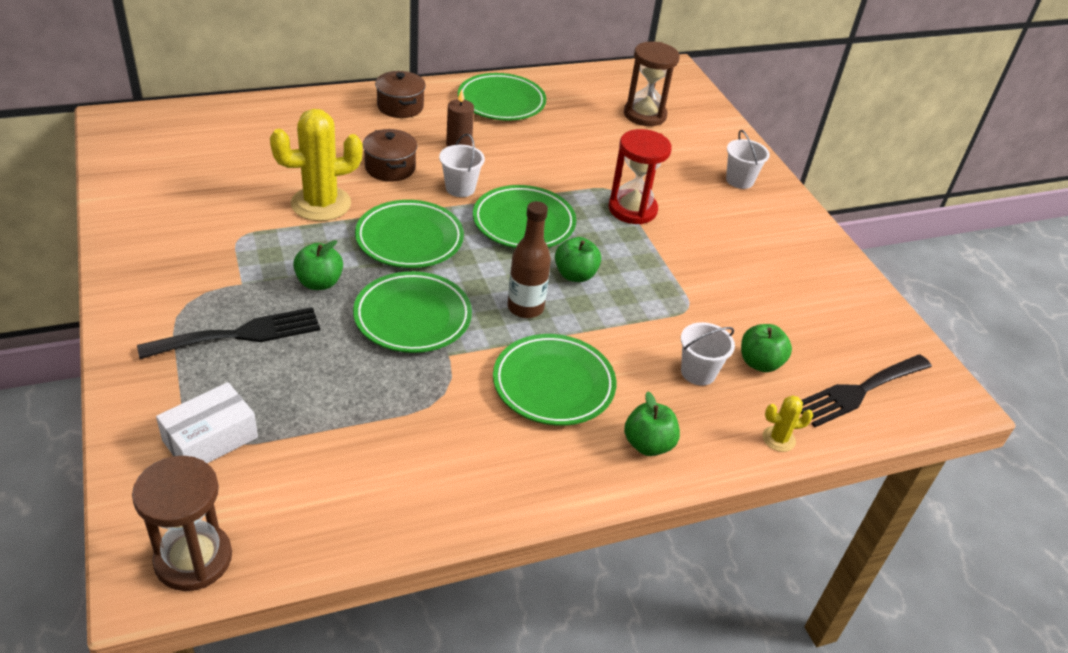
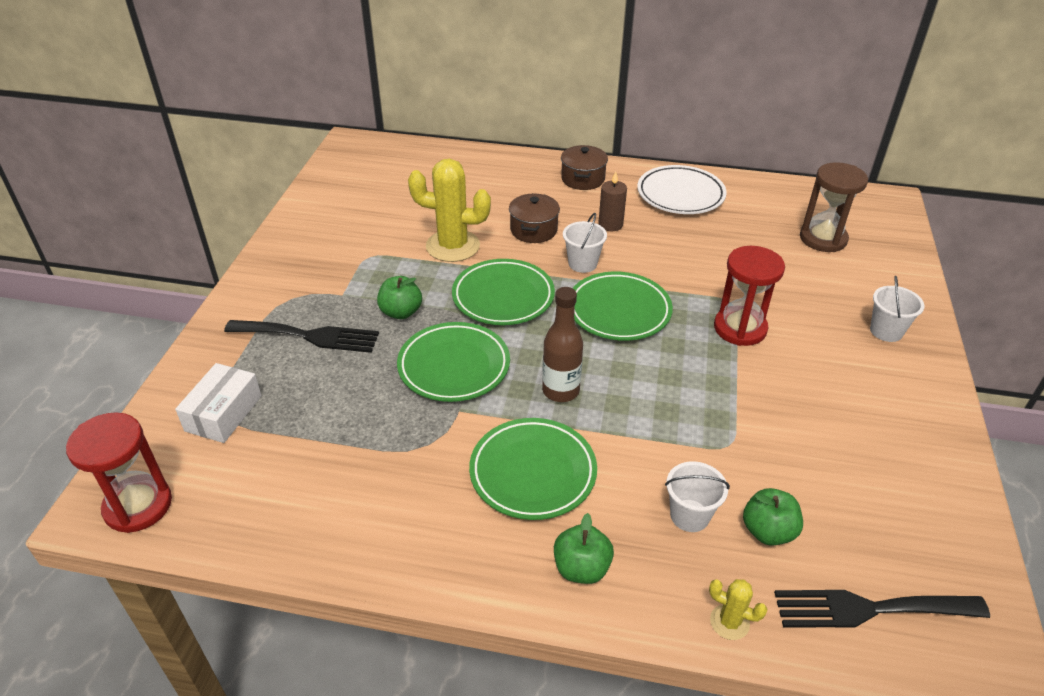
camera: 35 degrees right, 0 degrees up
brown hourglass [132,456,232,591] -> red hourglass [66,412,172,533]
white box [156,382,258,463] -> white box turned 60 degrees counterclockwise [175,363,262,443]
green plate [458,73,546,121] -> white plate [637,165,727,214]
green apple [555,237,601,282] -> none

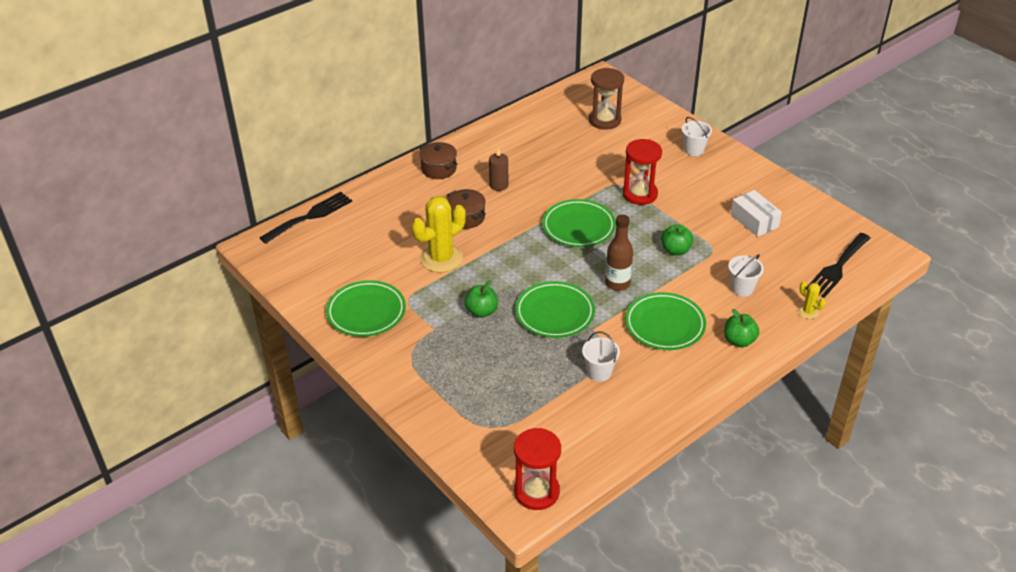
camera: 50 degrees left, 0 degrees up
white box [175,363,262,443] -> white box moved to [730,190,782,237]
black fork [224,320,379,353] -> black fork moved to [259,192,352,244]
green plate [452,259,555,325] -> green plate moved to [326,280,406,337]
white bucket [563,213,607,273] -> white bucket moved to [582,331,620,382]
white plate [637,165,727,214] -> none
yellow cactus [709,579,767,640] -> yellow cactus turned 75 degrees clockwise [798,282,826,319]
green apple [743,488,803,546] -> green apple moved to [661,224,693,255]

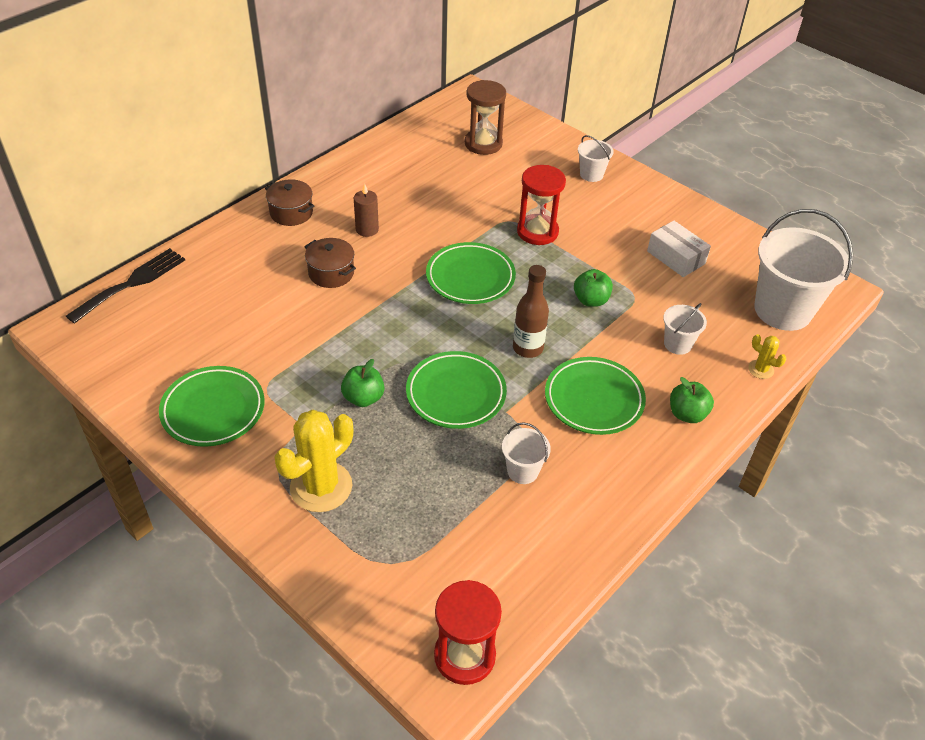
camera: 10 degrees left, 5 degrees up
yellow cactus [412,196,466,273] -> yellow cactus moved to [274,410,353,512]
black fork [806,233,870,298] -> white bucket [754,209,853,331]

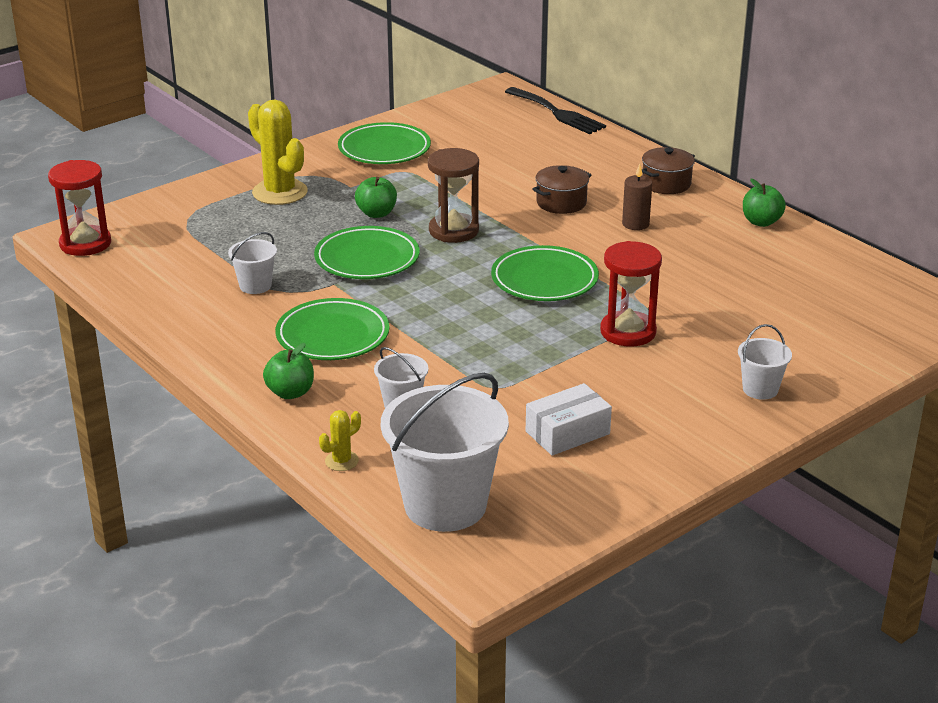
camera: 100 degrees right, 15 degrees down
brown hourglass [465,80,506,155] -> brown hourglass moved to [428,148,479,243]
brown bottle [513,265,549,358] -> none
green apple [574,269,613,307] -> green apple moved to [743,179,786,227]

